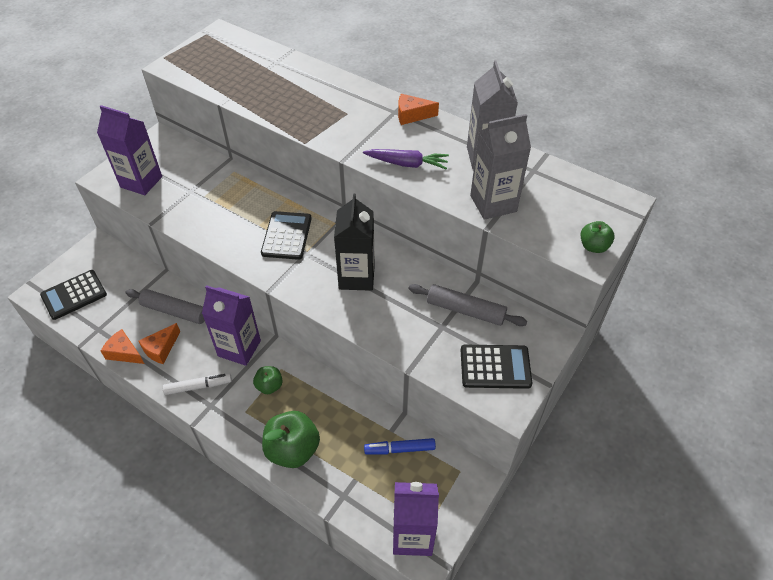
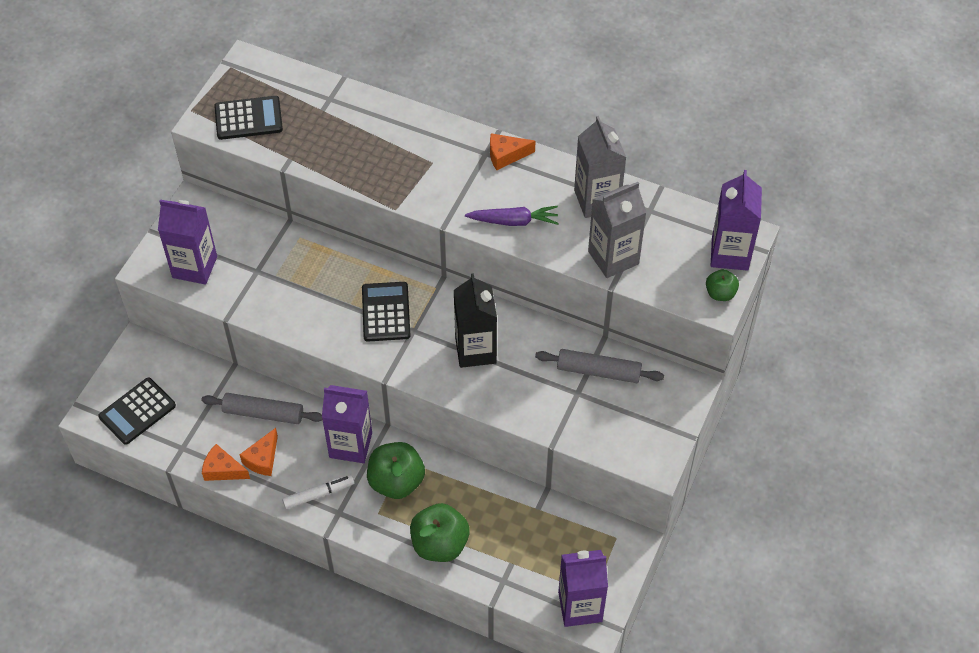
camera: 10 degrees left, 5 degrees up
green apple [253,366,283,394] -> green apple [367,442,425,499], size x1.84
blue marker [364,438,436,454] -> none
black calculator [461,345,532,389] -> black calculator moved to [214,96,283,140]
none -> purple carton [711,170,762,271]

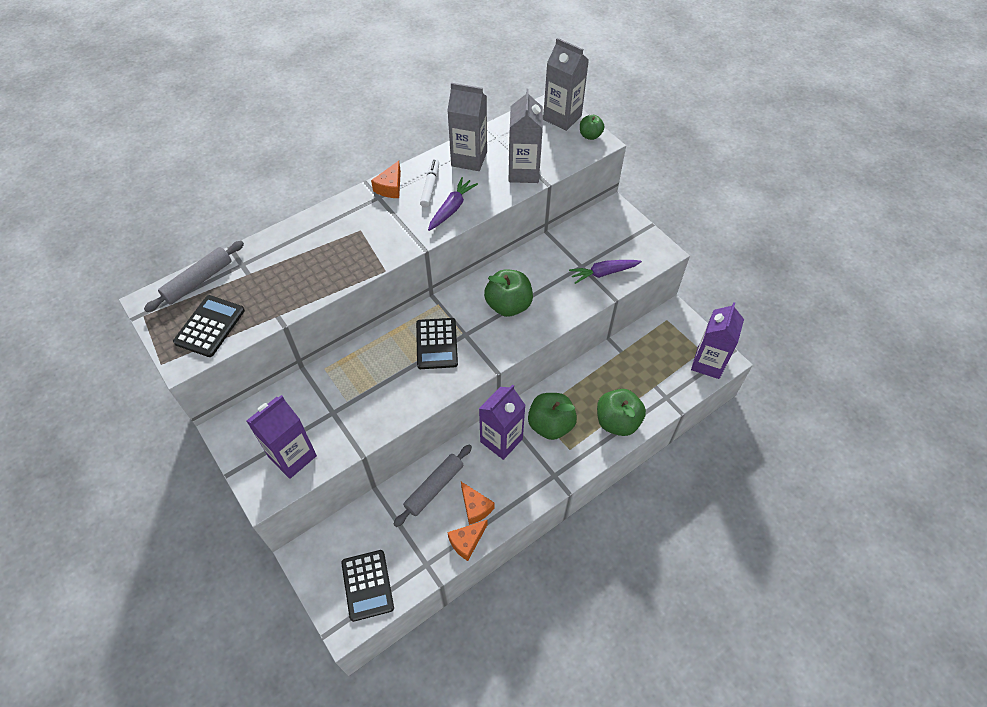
camera: 60 degrees left, 0 degrees up
white marker [282,475,355,509] -> white marker moved to [420,159,439,207]
black calculator [362,282,411,342] -> black calculator turned 120 degrees counterclockwise [416,318,458,369]
black carton [454,273,497,368] -> green apple [484,269,533,317]
grey rolling pin [535,349,664,383] -> grey rolling pin moved to [144,241,244,312]
purple carton [711,170,762,271] -> grey carton [543,38,589,131]
none -> purple carrot [569,260,642,284]

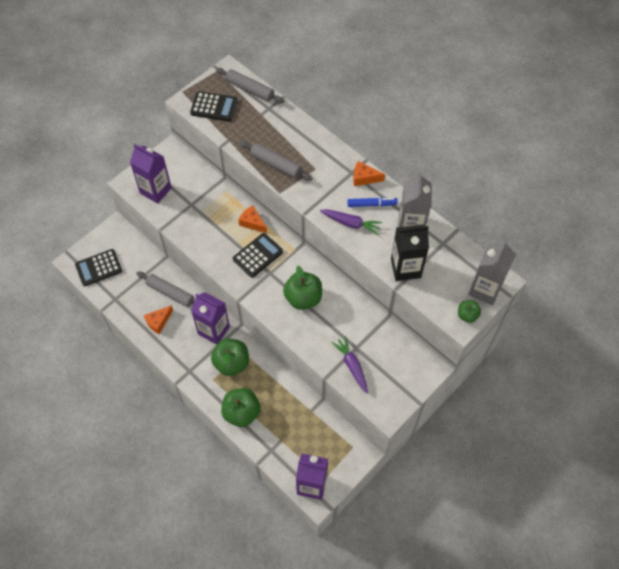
camera: 80 degrees right, 5 degrees up
black calculator [416,318,458,369] -> black calculator turned 150 degrees clockwise [233,233,283,278]
white marker [420,159,439,207] -> blue marker [347,197,398,207]
orange cheese [447,520,488,561] -> orange cheese moved to [238,206,267,233]
grey carton [509,89,543,183] -> black carton [391,225,429,281]
none -> grey rolling pin [240,141,312,181]

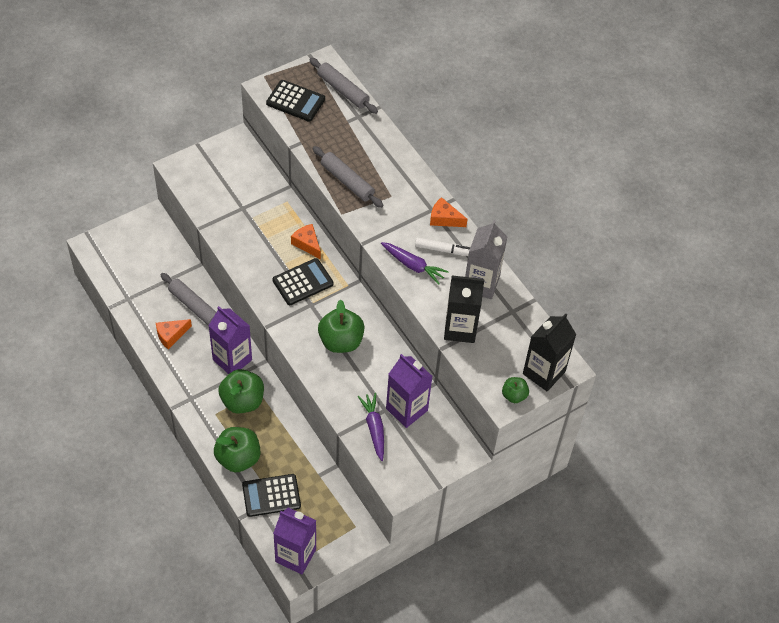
camera: 10 degrees right, 5 degrees down
black calculator [75,249,122,286] -> black calculator moved to [242,474,301,517]
purple carton [130,144,172,204] -> purple carton moved to [386,354,433,428]
blue marker [347,197,398,207] -> white marker [415,237,470,256]
grey carton [468,240,515,305] -> black carton [523,313,576,391]

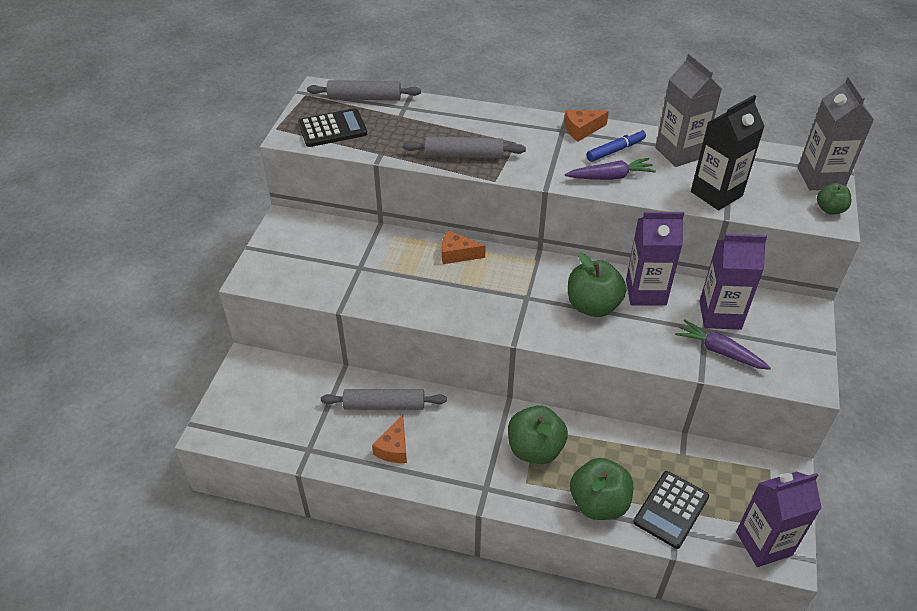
camera: 40 degrees left, 10 degrees down
purple carton [208,306,252,374] -> purple carton moved to [626,212,684,306]
black calculator [272,258,334,305] -> none
white marker [415,237,470,256] -> blue marker [586,129,646,162]
black carton [523,313,576,391] -> grey carton [798,76,874,190]

